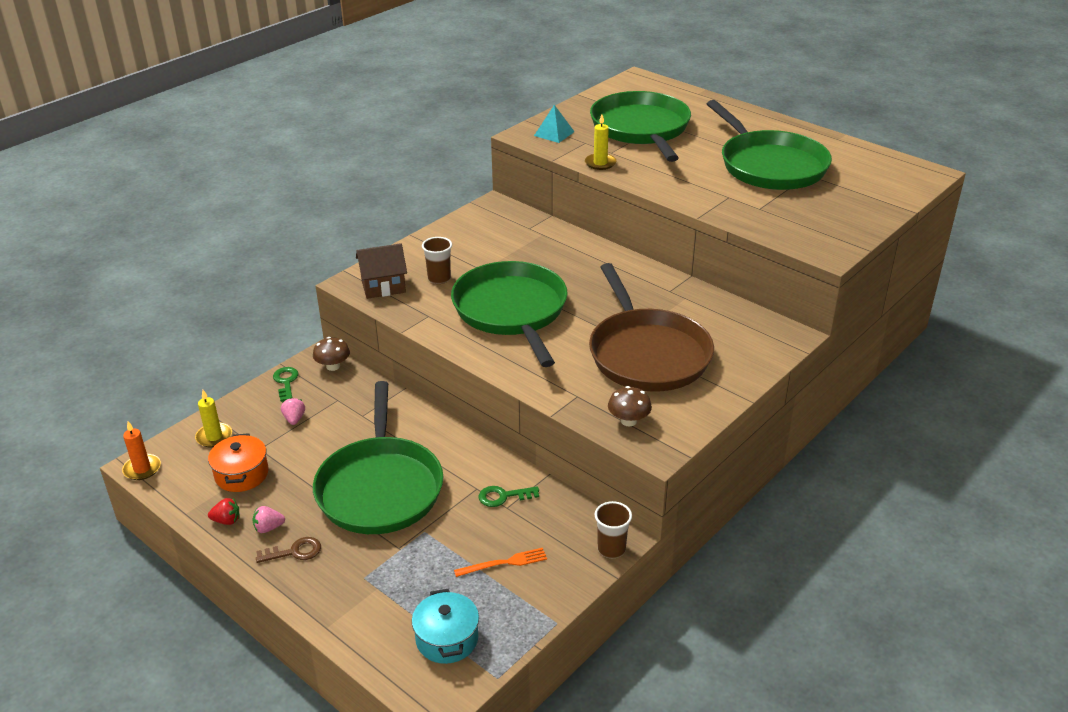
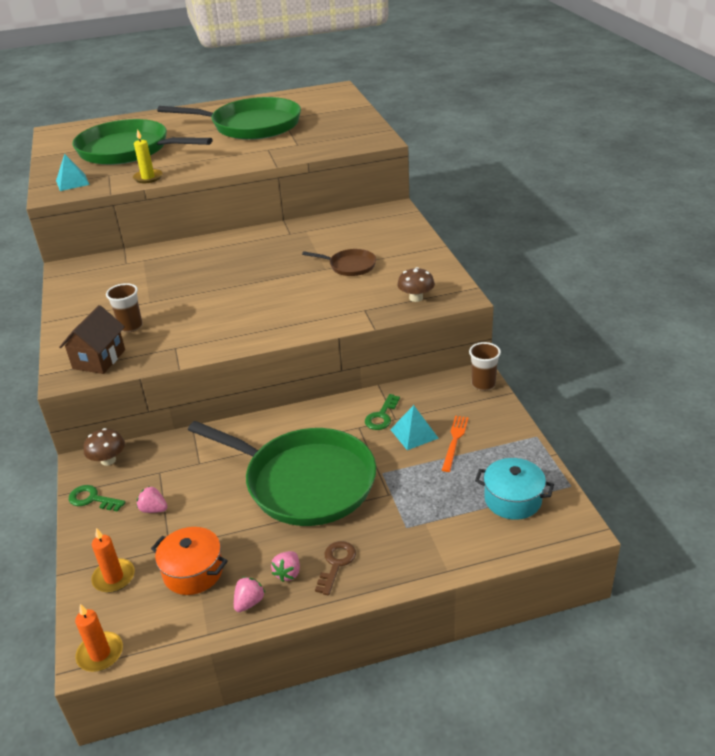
camera: 55 degrees left, 0 degrees up
yellow candle [195,390,232,447] -> orange candle [91,528,135,593]
red strawberry [208,498,240,525] -> pink strawberry [234,577,265,612]
green pan [451,261,568,367] -> none
brown pan [589,263,714,392] -> brown pan [302,249,376,276], size x0.44
none -> turquoise pyramid [390,405,439,450]

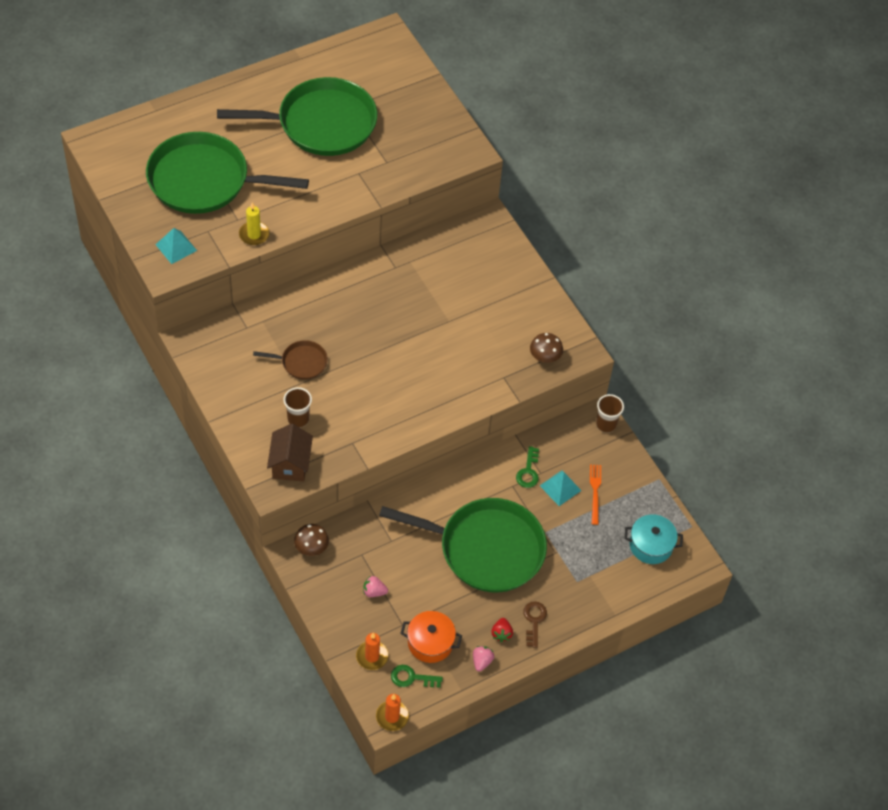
camera: 20 degrees left, 20 degrees up
green key [69,485,125,512] -> green key moved to [391,665,443,688]
pink strawberry [271,551,300,582] -> red strawberry [491,618,513,642]
brown pan [302,249,376,276] -> brown pan moved to [253,340,328,380]

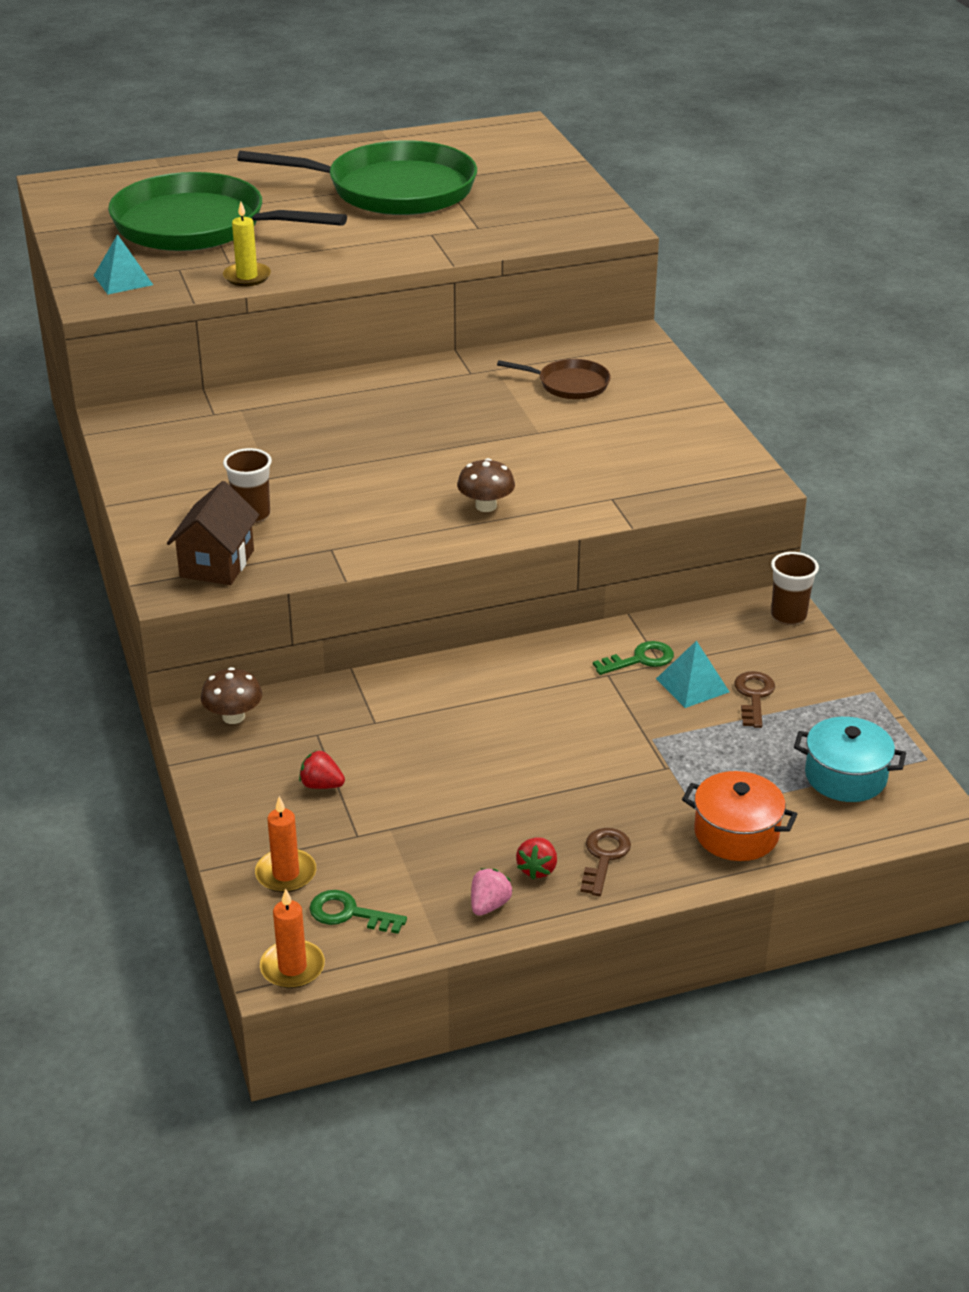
camera: 15 degrees right, 20 degrees down
brown pan [253,340,328,380] -> brown pan moved to [497,359,611,399]
pink strawberry [363,576,388,597] -> red strawberry [299,750,345,789]
green pan [379,498,547,593] -> none
orange pot [400,611,462,663] -> orange pot moved to [682,771,798,861]
green key [516,446,539,488] -> green key turned 135 degrees counterclockwise [593,641,674,675]
brown mushroom [530,333,563,363] -> brown mushroom moved to [457,458,515,512]
orange fork [590,464,601,525] -> brown key [734,671,775,728]

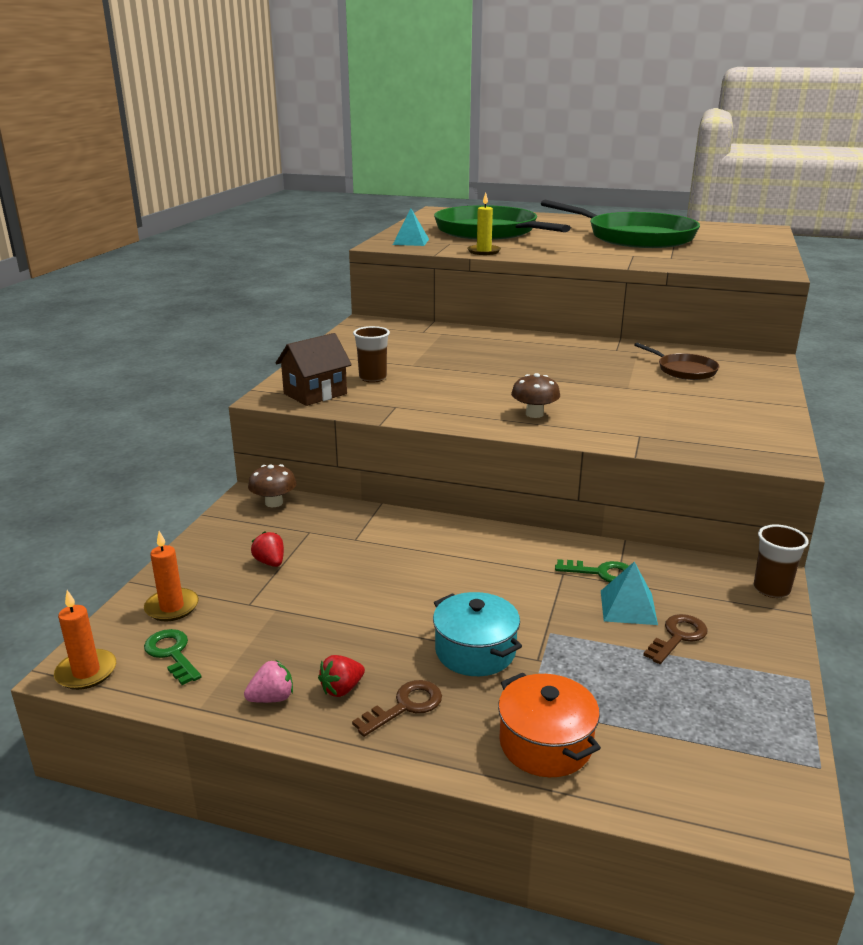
camera: 35 degrees right, 10 degrees down
turquoise pot [794,717,906,802] -> turquoise pot moved to [433,592,522,676]

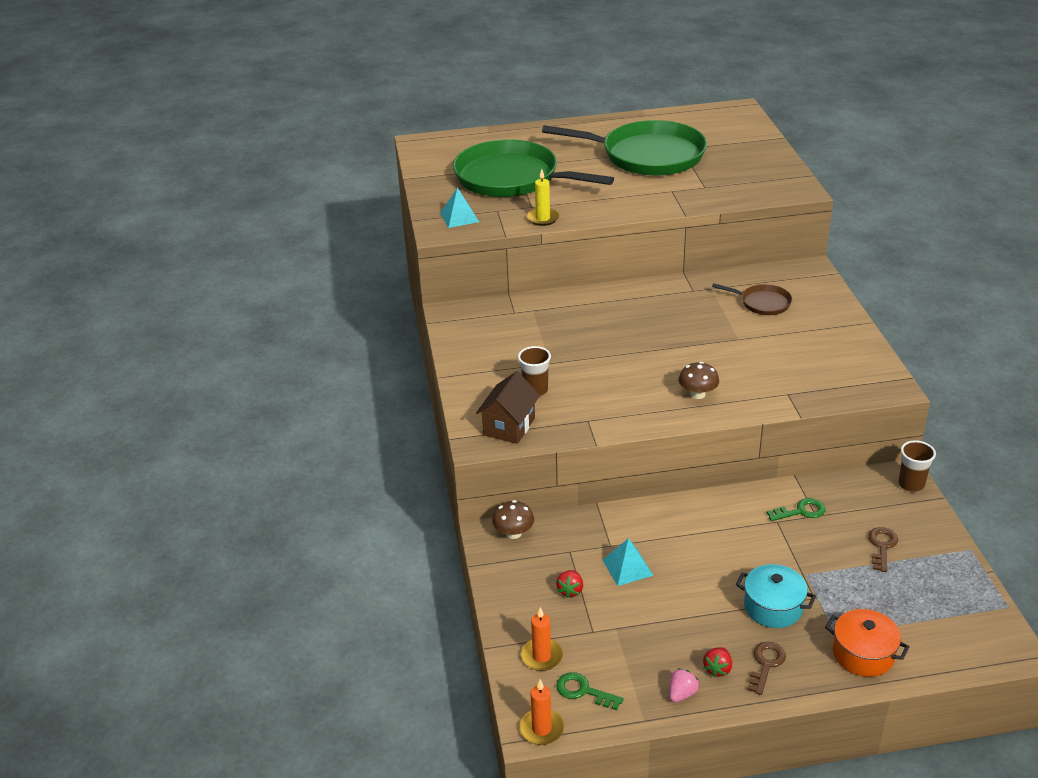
camera: 25 degrees left, 10 degrees up
red strawberry [251,531,284,567] -> red strawberry turned 105 degrees counterclockwise [556,570,583,598]
turquoise pyramid [601,562,658,625] -> turquoise pyramid moved to [603,538,654,586]

